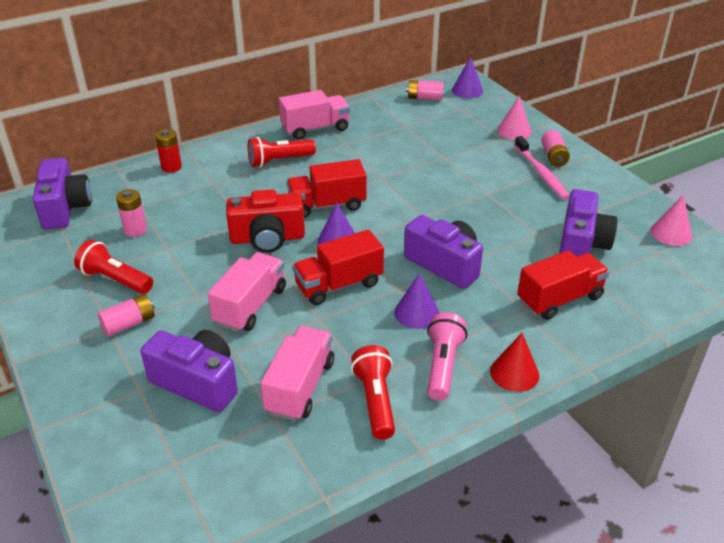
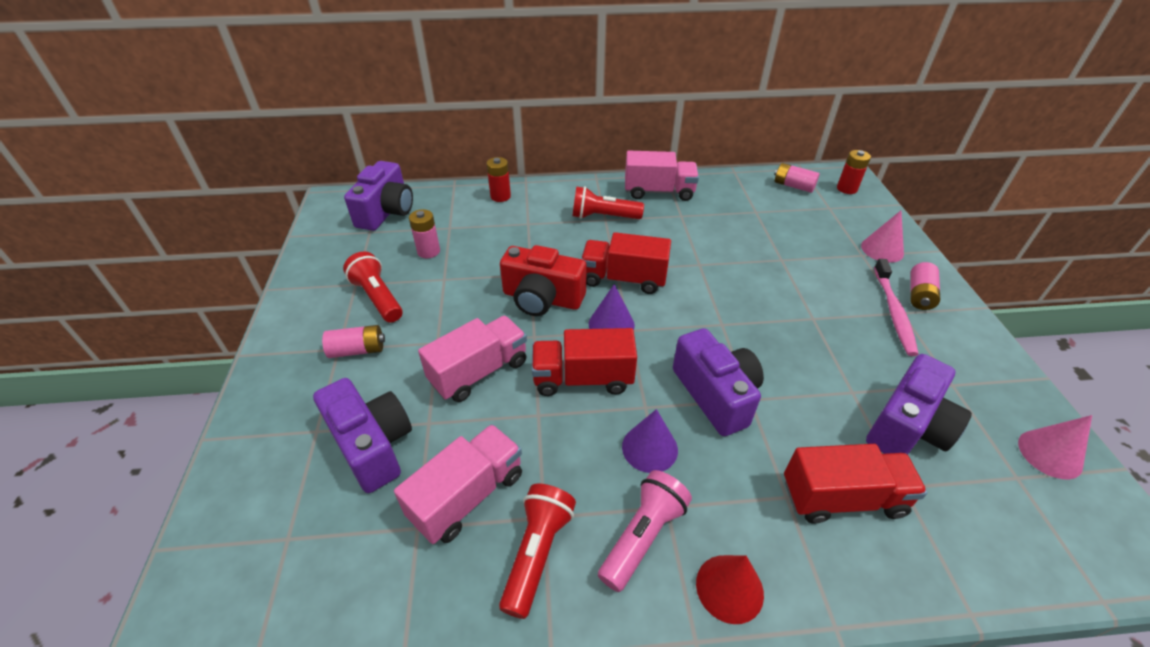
camera: 25 degrees right, 5 degrees up
purple cone [452,57,483,98] -> red battery [837,150,871,194]

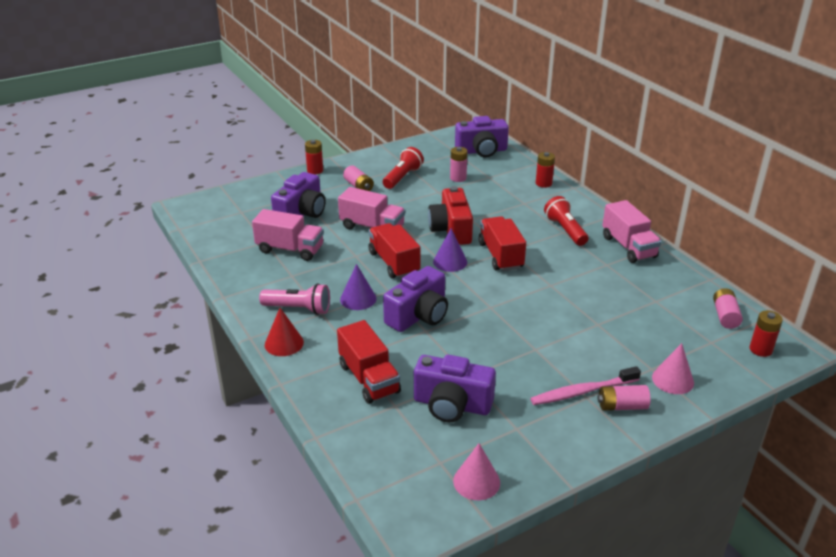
camera: 65 degrees right, 10 degrees down
red flashlight [499,484,576,619] -> none
none -> red battery [305,140,323,175]

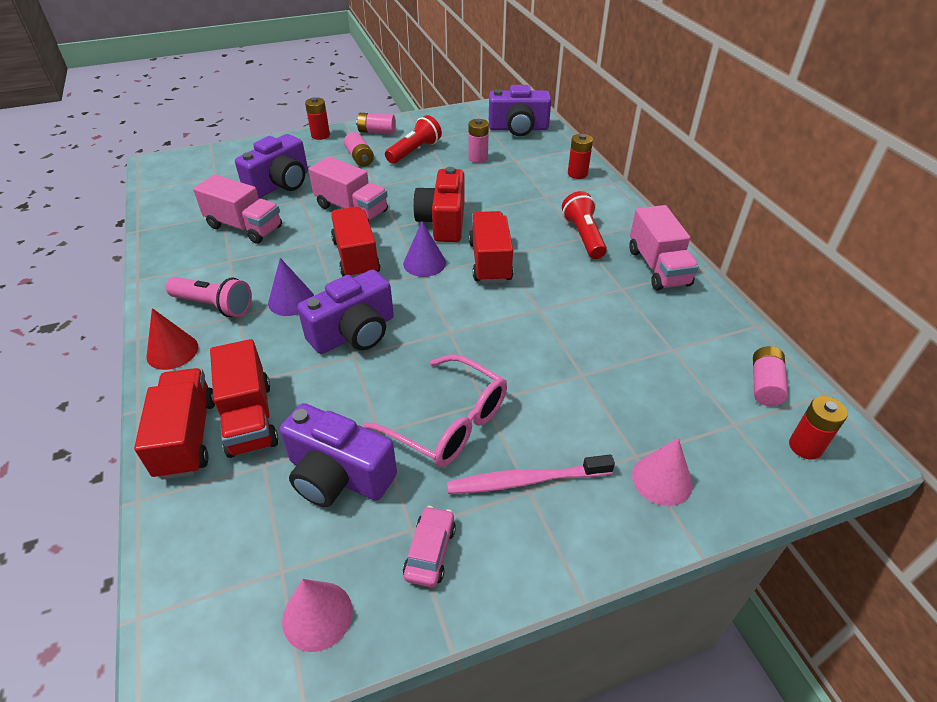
camera: 10 degrees right, 10 degrees up
pink battery [598,385,650,411] -> pink battery moved to [356,113,396,134]
none -> red truck [134,368,215,480]
none -> pink glasses [363,354,507,467]
none -> pink car [403,506,456,587]

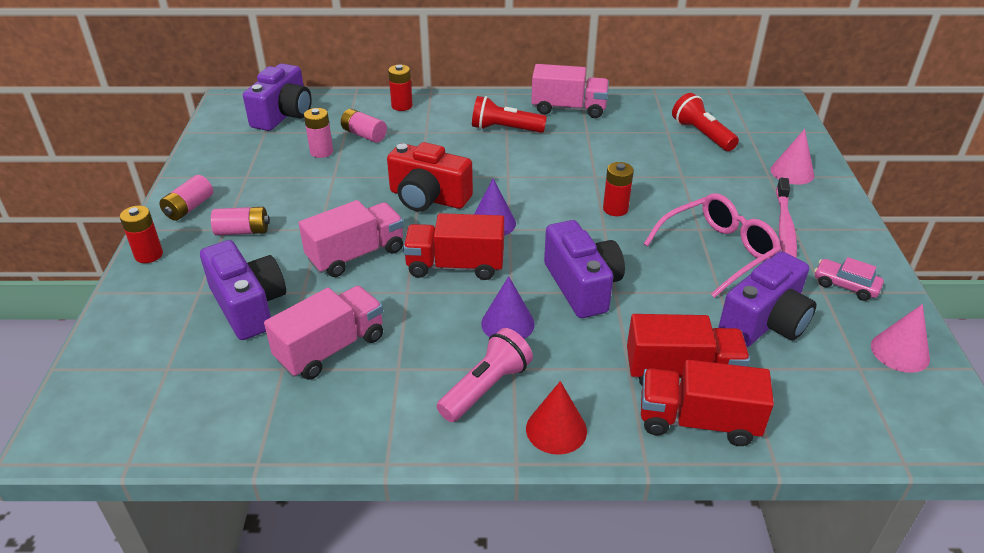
camera: 70 degrees left, 5 degrees down
red flashlight [385,115,442,164] -> red flashlight moved to [672,93,739,151]
red truck [469,211,513,284] -> none
pink battery [753,346,788,406] -> pink battery moved to [341,109,387,143]
red battery [789,396,848,460] -> red battery moved to [603,162,634,216]

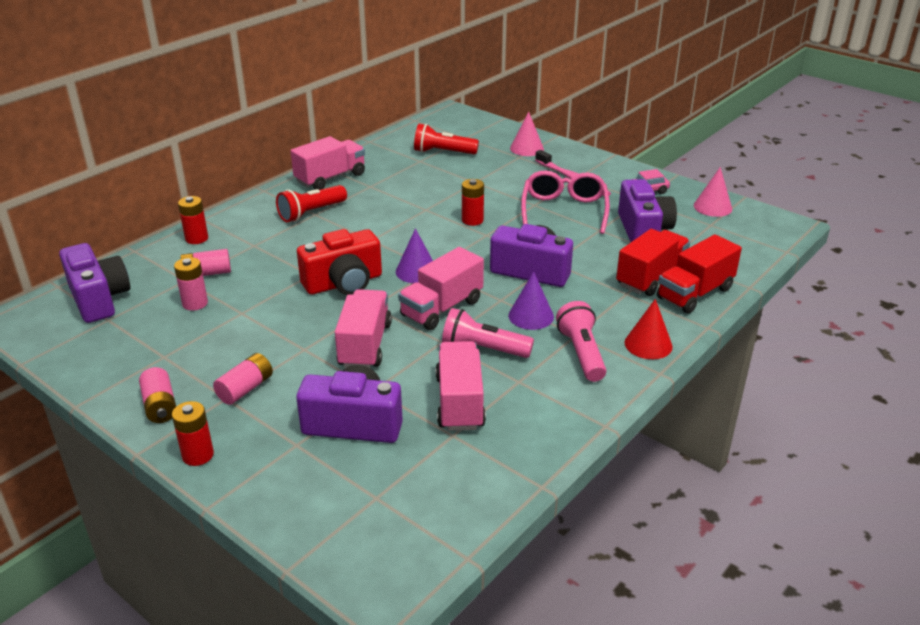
camera: 50 degrees left, 5 degrees down
red truck [403,213,504,280] -> pink truck [398,247,484,330]
none -> pink flashlight [442,308,534,358]

